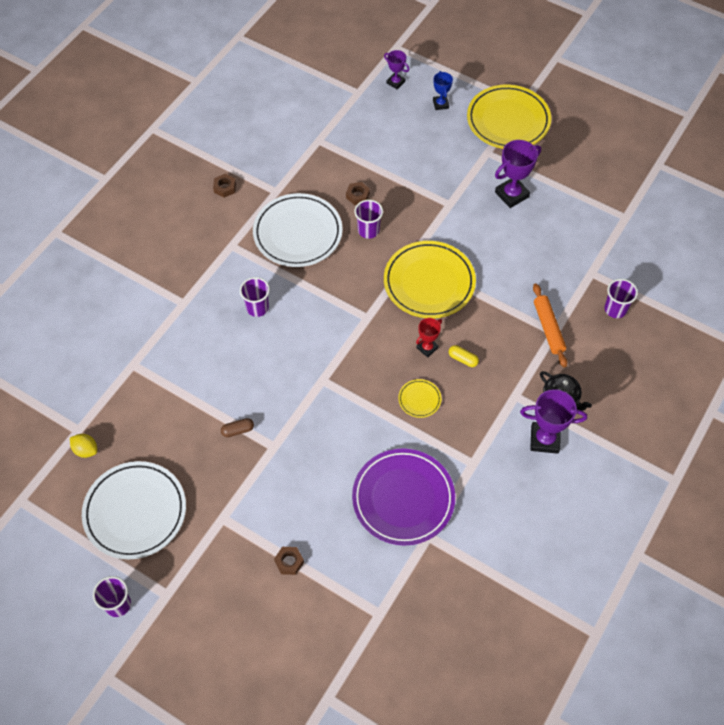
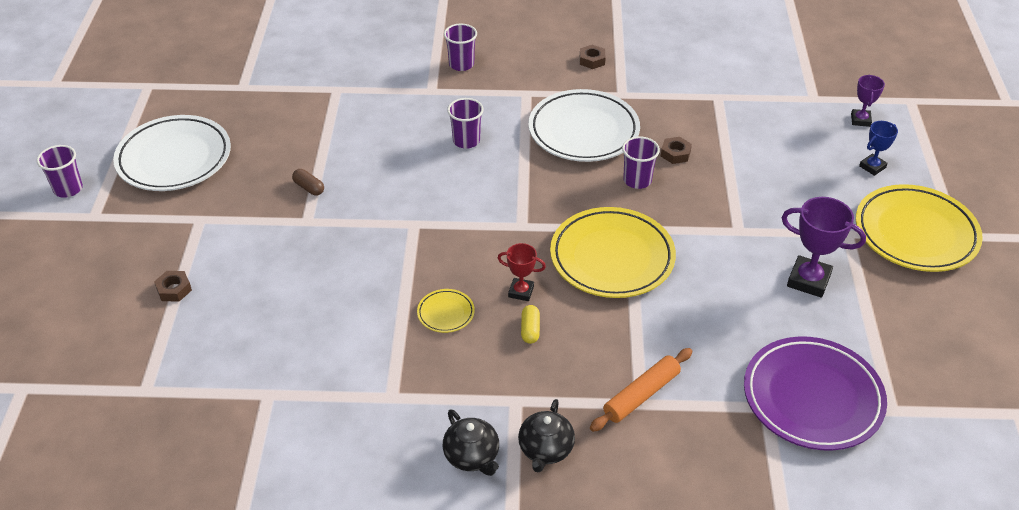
camera: 60 degrees right, 15 degrees down
yellow lemon [70,434,97,458] -> none
purple plate [352,448,455,546] -> purple plate moved to [744,336,887,451]
purple trophy [520,389,587,454] -> black teapot [443,410,499,476]
purple cup [604,279,638,318] -> purple cup moved to [444,24,477,71]

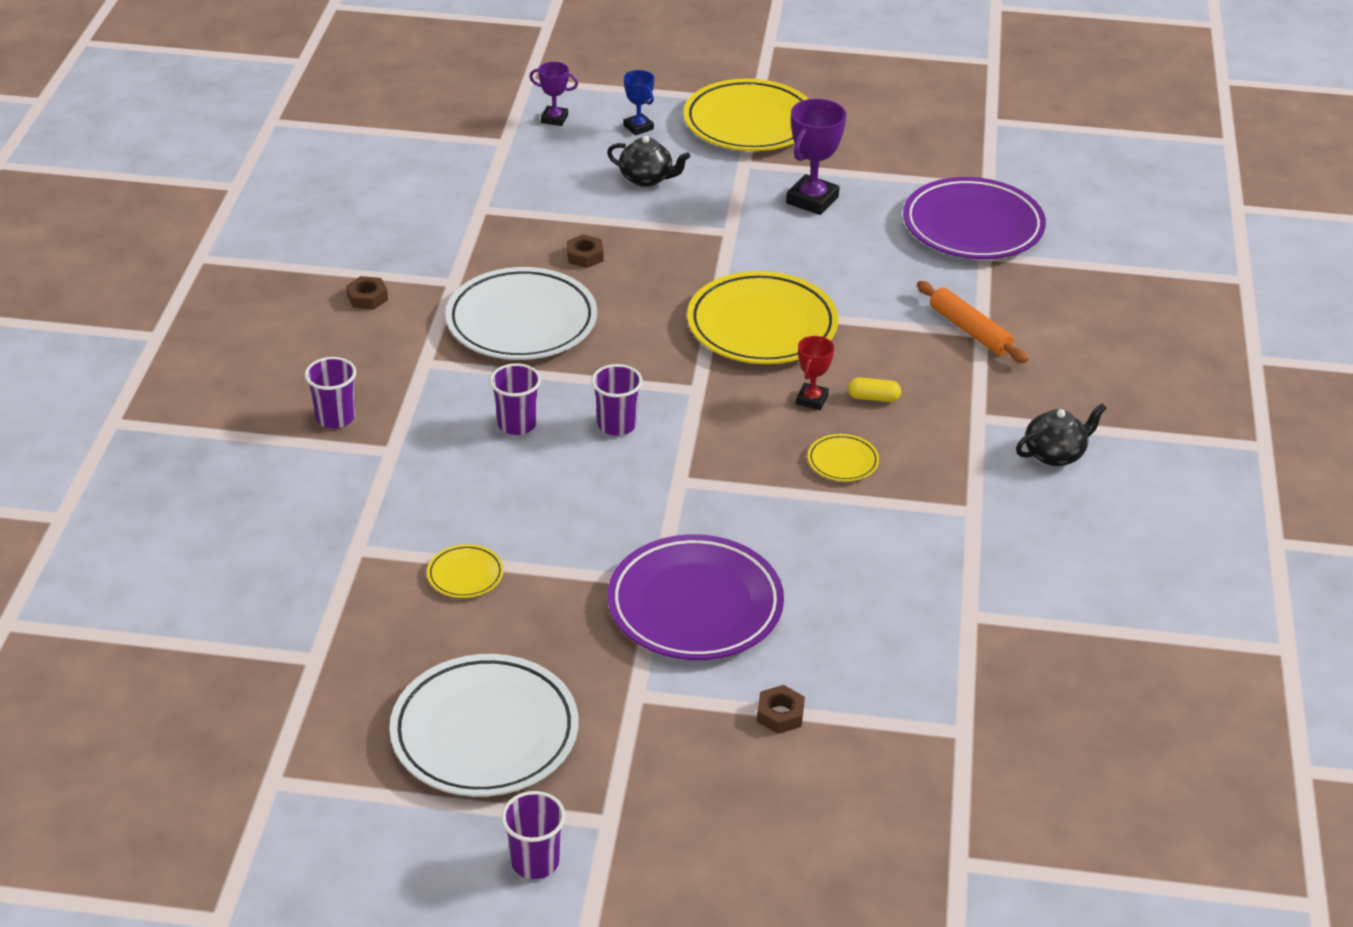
camera: 85 degrees left, 5 degrees down
brown capsule [292,169,324,196] -> none
black teapot [518,399,575,473] -> black teapot moved to [607,136,690,187]
purple cup [622,136,660,189] -> purple cup moved to [591,364,643,436]
none -> yellow plate [427,544,504,598]
none -> purple plate [608,534,784,660]

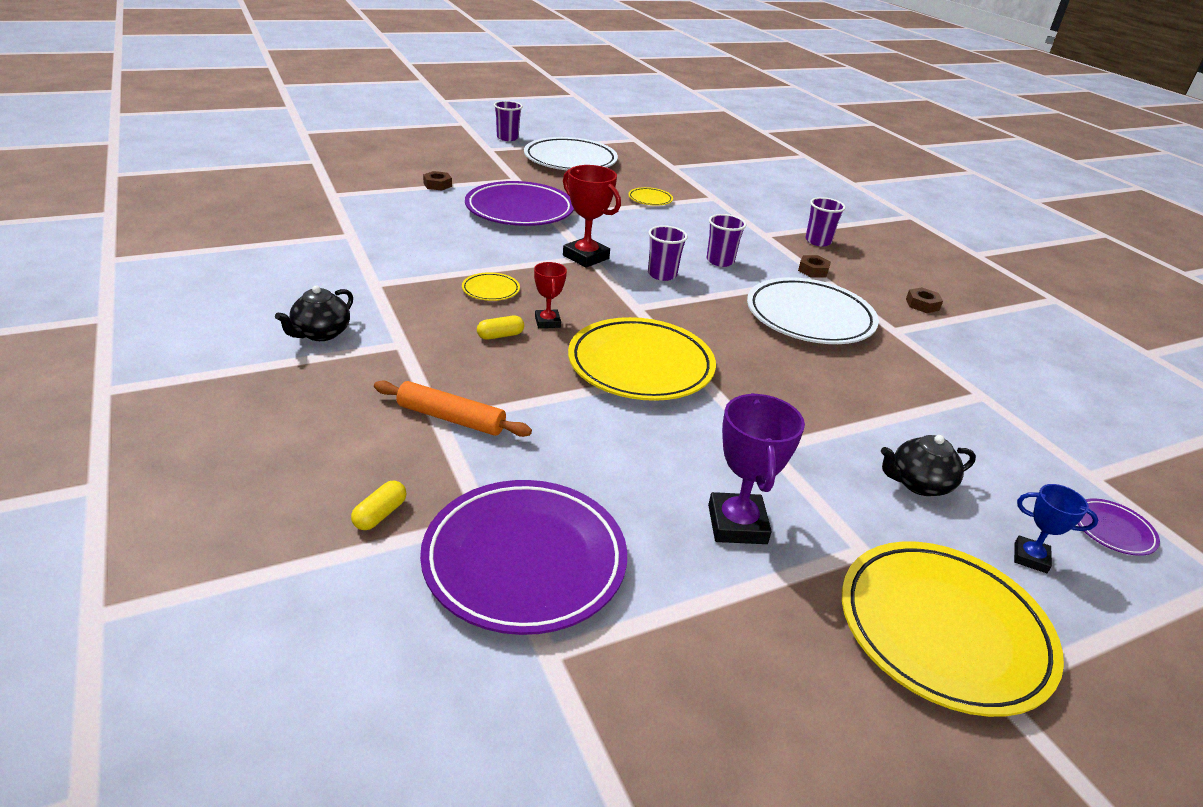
camera: 145 degrees right, 5 degrees down
purple trophy [529,62,578,126] -> purple plate [1078,499,1160,556]
brown nut [567,234,603,268] -> brown nut moved to [798,255,831,278]
none -> yellow capsule [351,481,406,530]
none -> red trophy [563,165,621,268]

